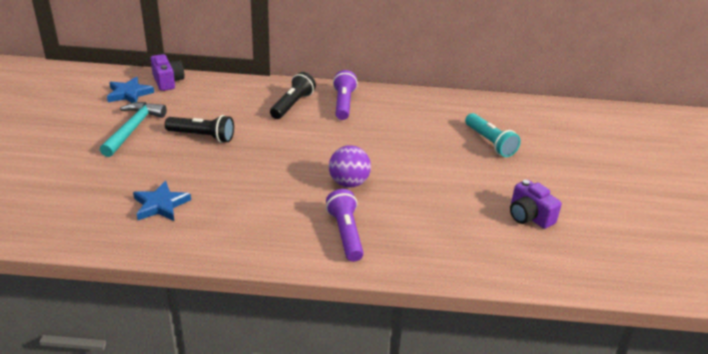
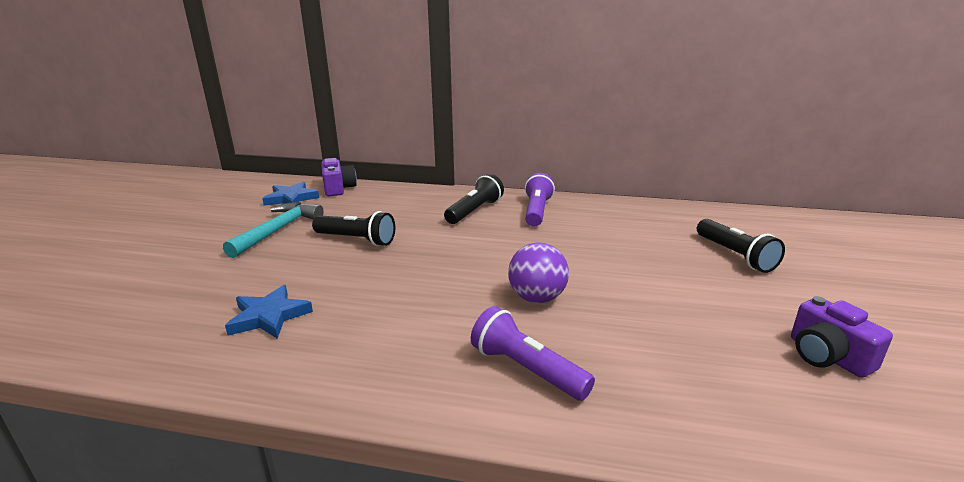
camera: 10 degrees right, 10 degrees down
purple flashlight [326,189,364,262] -> purple flashlight turned 45 degrees counterclockwise [471,306,595,401]
turquoise flashlight [465,113,521,157] -> black flashlight [697,219,785,273]

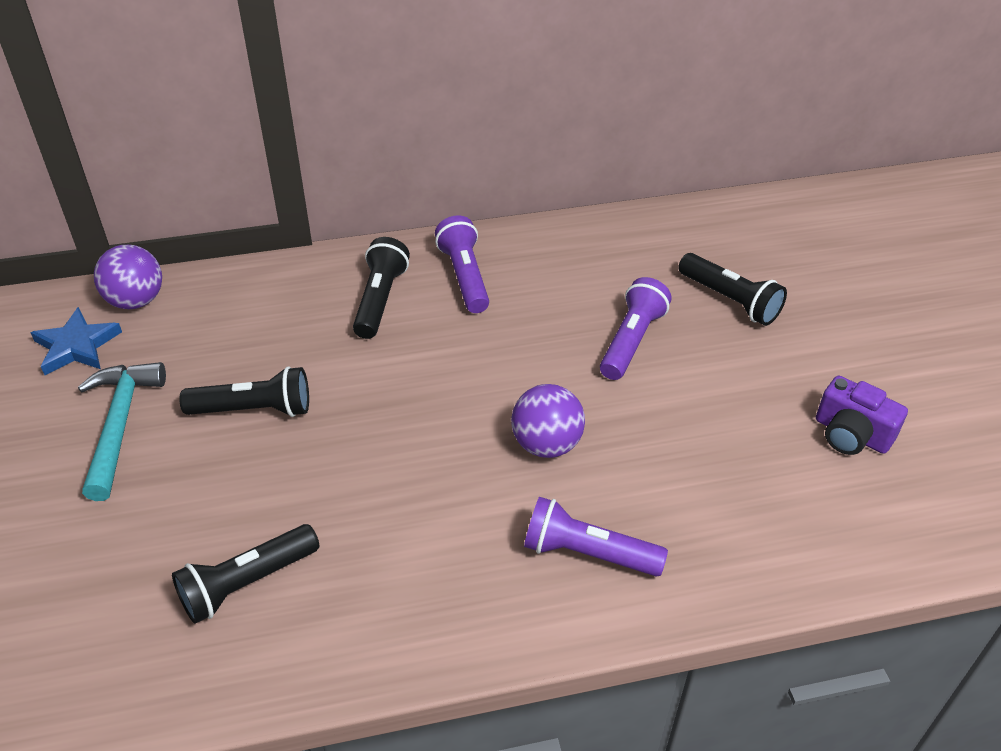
camera: 25 degrees left, 20 degrees up
blue star [225,285,313,339] -> black flashlight [172,524,319,624]
purple camera [321,158,357,196] -> purple ball [94,245,162,309]
none -> purple flashlight [600,277,672,380]

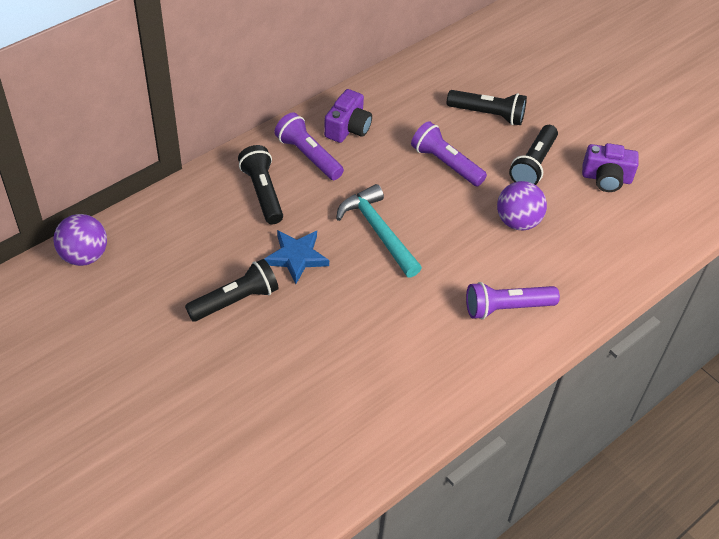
camera: 30 degrees left, 5 degrees up
blue star [31,307,122,375] -> blue star moved to [264,230,329,284]
turquoise hammer [78,362,166,501] -> turquoise hammer moved to [336,184,422,278]
black flashlight [172,524,319,624] -> black flashlight moved to [509,125,558,185]
purple ball [511,384,585,458] -> purple ball moved to [497,181,547,230]
purple flashlight [600,277,672,380] -> purple flashlight turned 45 degrees counterclockwise [411,121,487,187]
none -> purple camera [324,89,372,143]

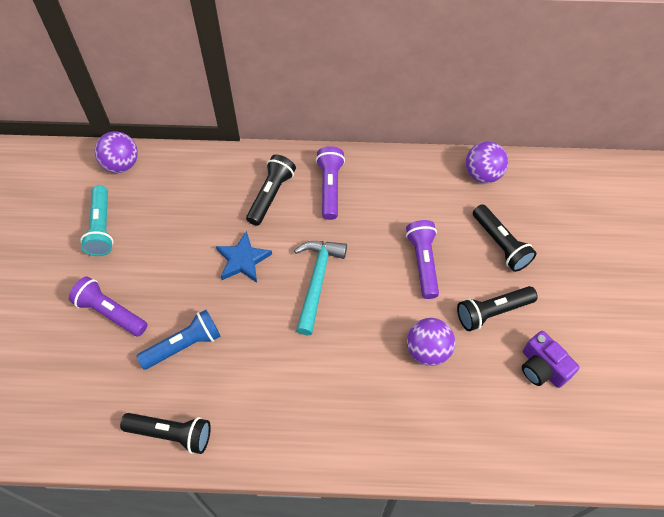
camera: 45 degrees right, 10 degrees up
black flashlight [185,259,278,322] -> black flashlight moved to [120,413,211,454]
purple camera [324,89,372,143] -> none
purple flashlight [466,282,560,319] -> purple flashlight moved to [69,276,147,337]
none -> turquoise flashlight [80,185,114,256]
none -> blue flashlight [137,310,221,370]
none -> purple ball [466,141,508,183]

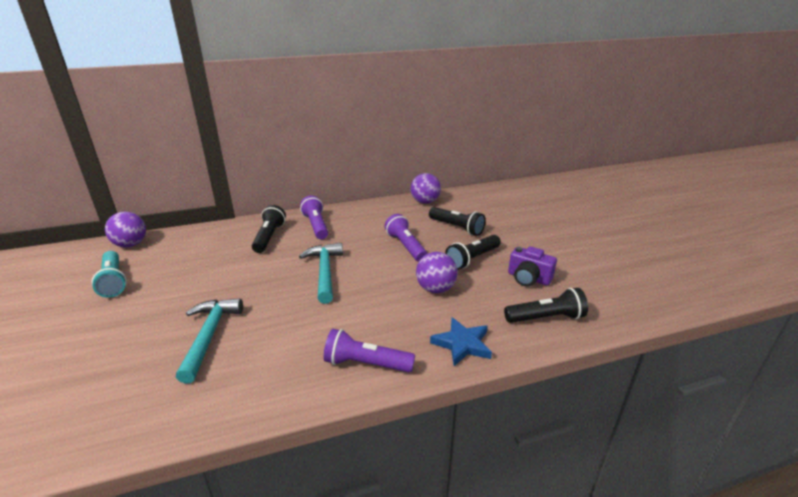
camera: 20 degrees left, 30 degrees down
purple flashlight [69,276,147,337] -> purple flashlight moved to [324,329,415,373]
black flashlight [120,413,211,454] -> black flashlight moved to [504,288,588,323]
blue flashlight [137,310,221,370] -> turquoise hammer [176,299,243,384]
blue star [216,231,272,283] -> blue star moved to [430,317,492,366]

